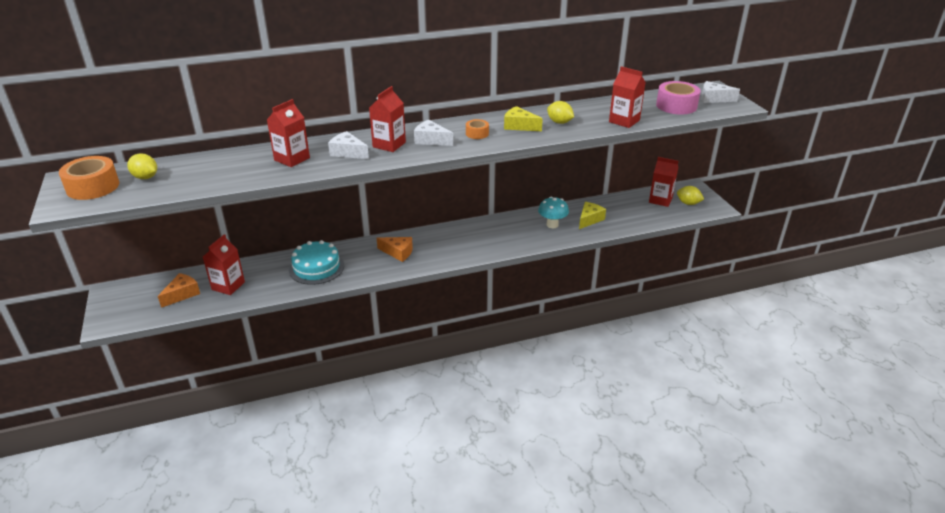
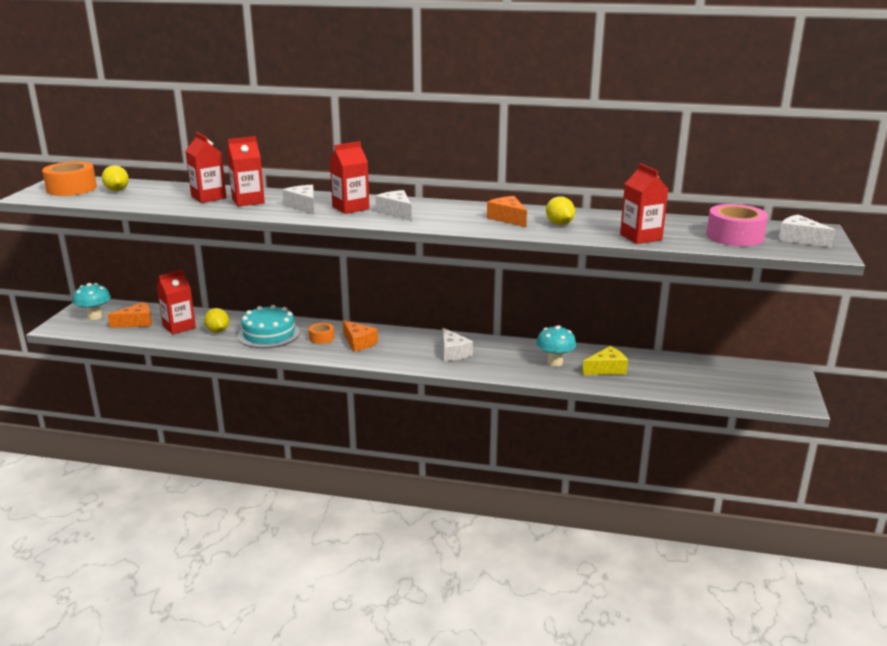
camera: 30 degrees right, 10 degrees down
orange tape [466,119,489,139] -> orange tape moved to [309,323,334,344]
yellow cheese [504,106,543,131] -> orange cheese [487,196,527,227]
red carton [649,157,678,207] -> red carton moved to [185,132,227,203]
yellow lemon [677,186,704,205] -> yellow lemon moved to [204,308,229,333]
none -> turquoise mushroom [73,283,111,320]
none -> white cheese [442,328,473,361]

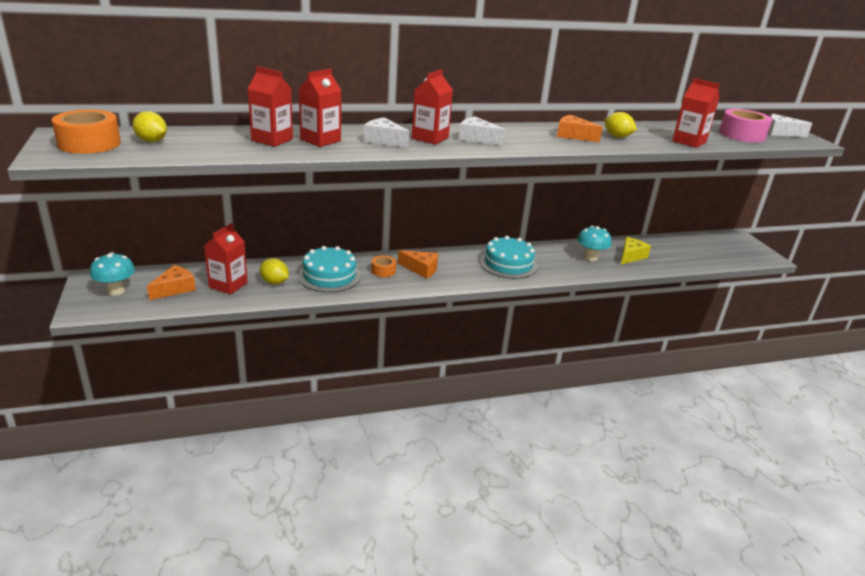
camera: 30 degrees left, 5 degrees up
white cheese [442,328,473,361] -> turquoise cake [480,236,538,279]

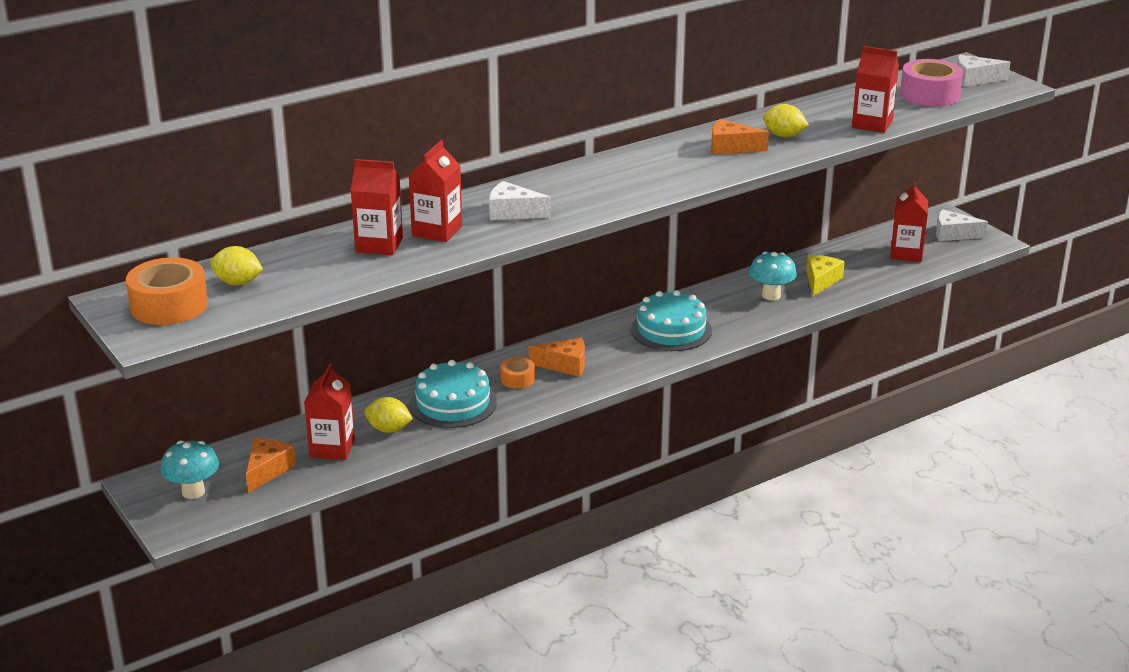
camera: 15 degrees left, 0 degrees up
red carton [412,69,453,145] -> red carton moved to [890,181,928,262]
white cheese [459,117,505,145] -> white cheese moved to [936,209,988,241]

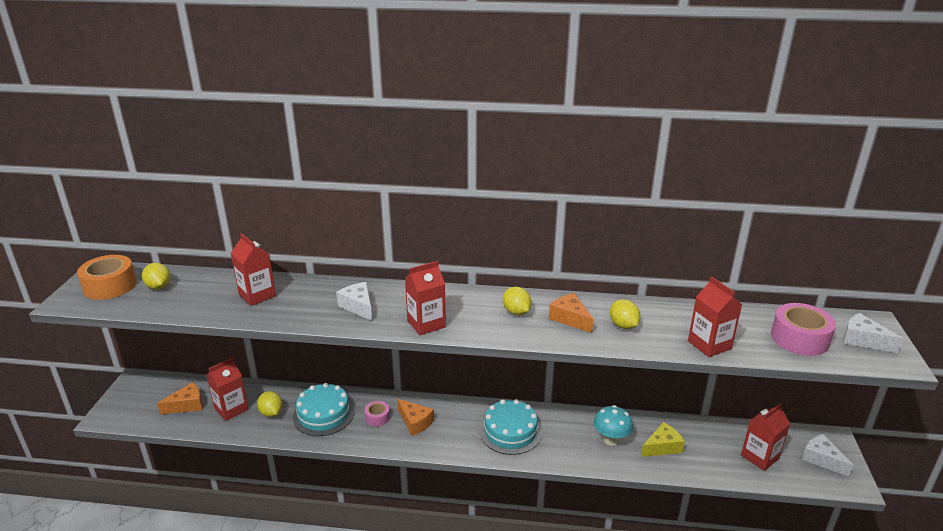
camera: 40 degrees right, 0 degrees up
turquoise mushroom [161,441,219,499] -> none
red carton [409,140,462,242] -> red carton moved to [405,261,446,335]
orange tape [500,357,535,389] -> pink tape [364,401,390,426]
none -> yellow lemon [503,287,532,315]

